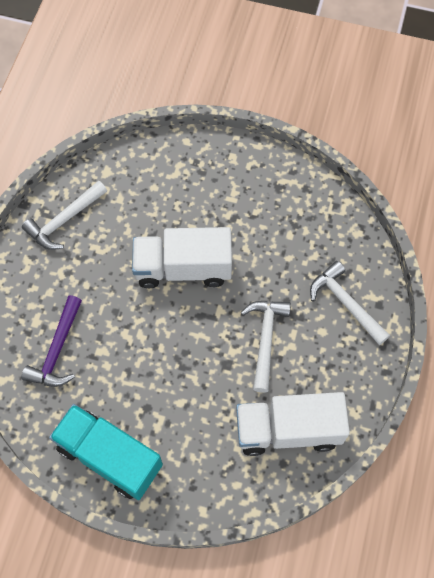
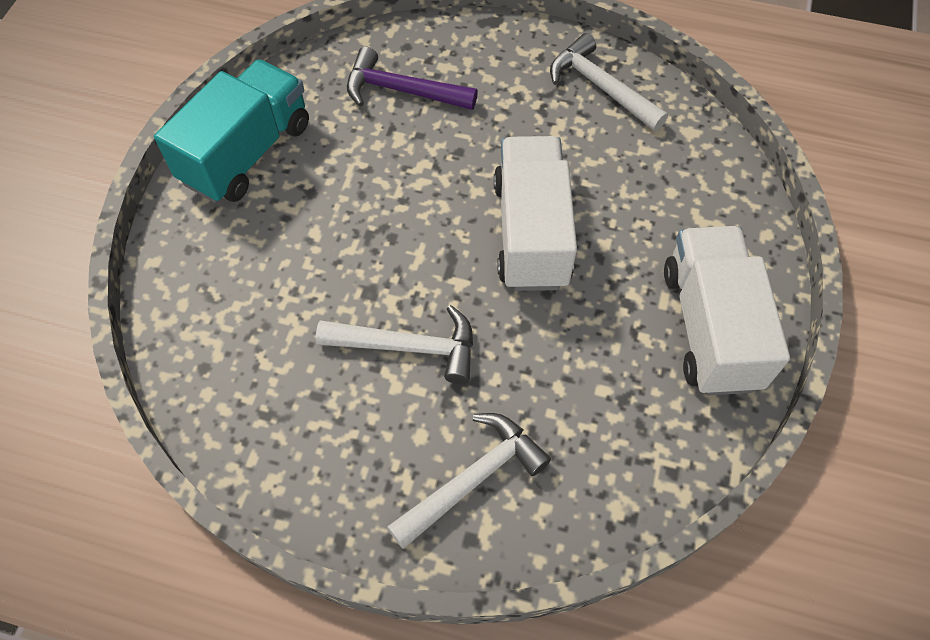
camera: 90 degrees right, 5 degrees down
white truck [236,392,350,456] -> white truck moved to [664,226,790,395]

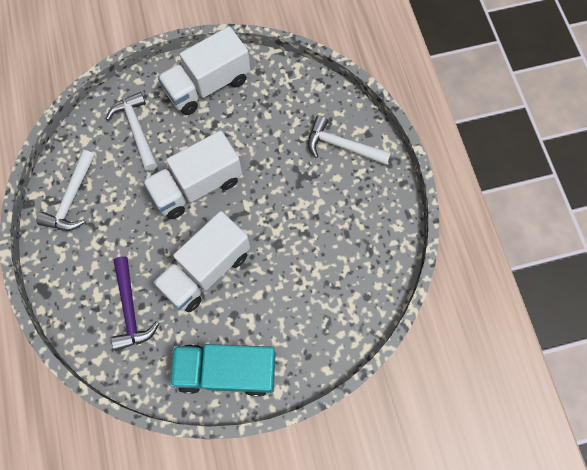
camera: 120 degrees left, 10 degrees up
white hammer [316,305,473,384] -> white hammer moved to [106,92,157,171]
none -> white truck [153,211,250,312]

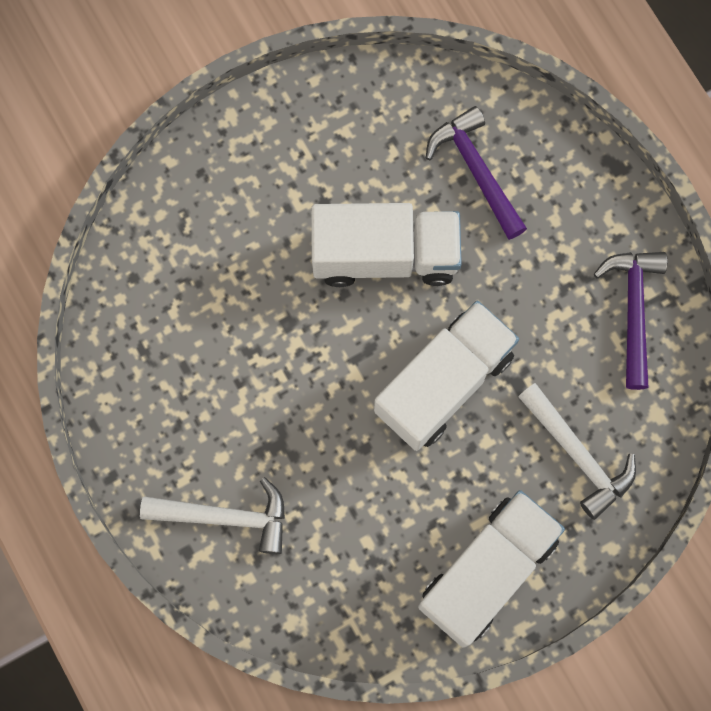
camera: 165 degrees right, 5 degrees up
white hammer [36,150,95,231] -> purple hammer [594,252,667,390]
white truck [153,211,250,312] -> white truck turned 60 degrees clockwise [311,203,462,287]
turquoise truck [169,344,276,397] -> none

